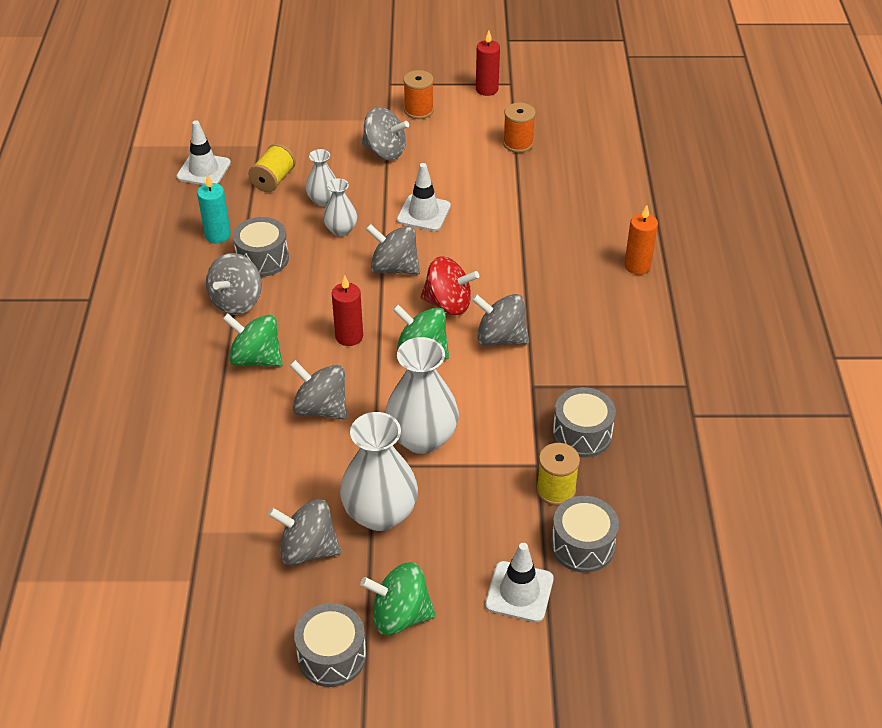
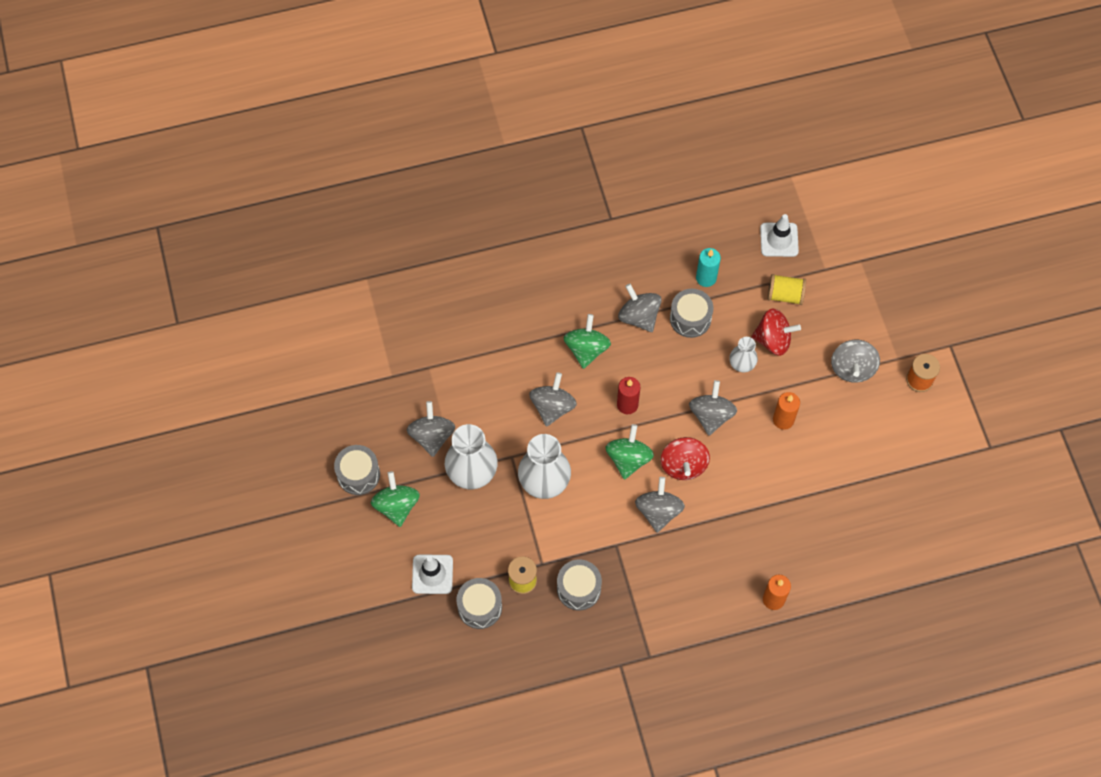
camera: 75 degrees right, 20 degrees up
grey spinning top [206,253,262,315] -> grey spinning top turned 45 degrees clockwise [618,284,662,332]
white vase [306,149,336,206] -> red spinning top [751,308,801,356]
white traffic cone [397,163,451,231] -> orange candle [773,392,800,430]
red candle [476,31,500,96] -> none
orange spool [503,103,536,153] -> none

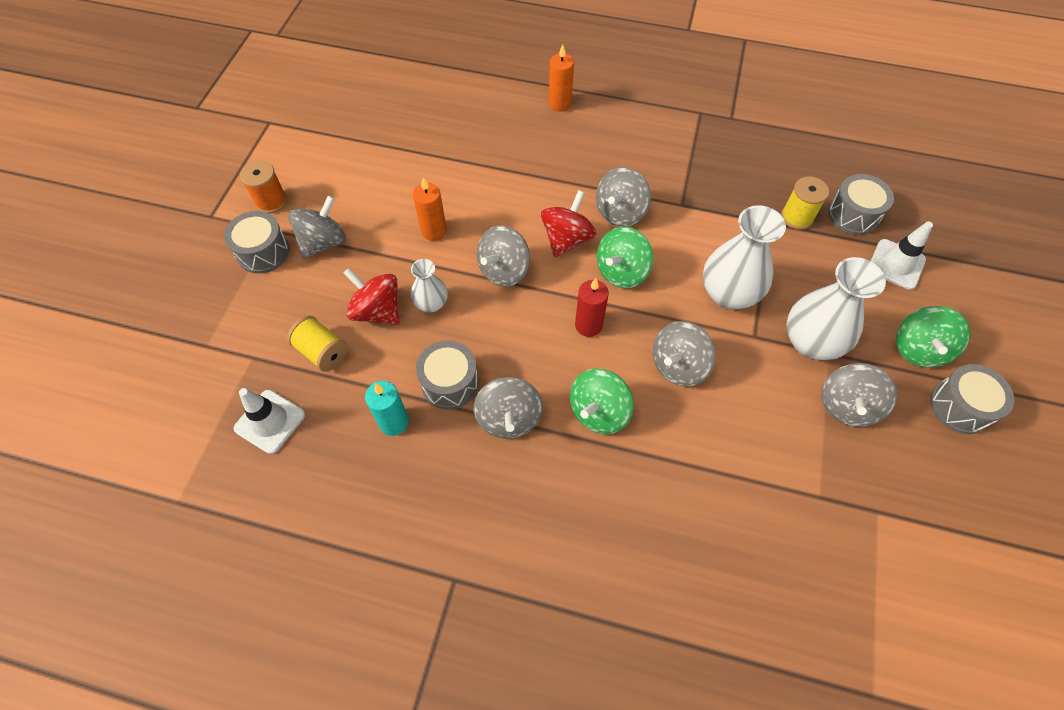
camera: 150 degrees left, 5 degrees down
grey drum [557,560,602,610] -> grey drum moved to [224,211,290,274]

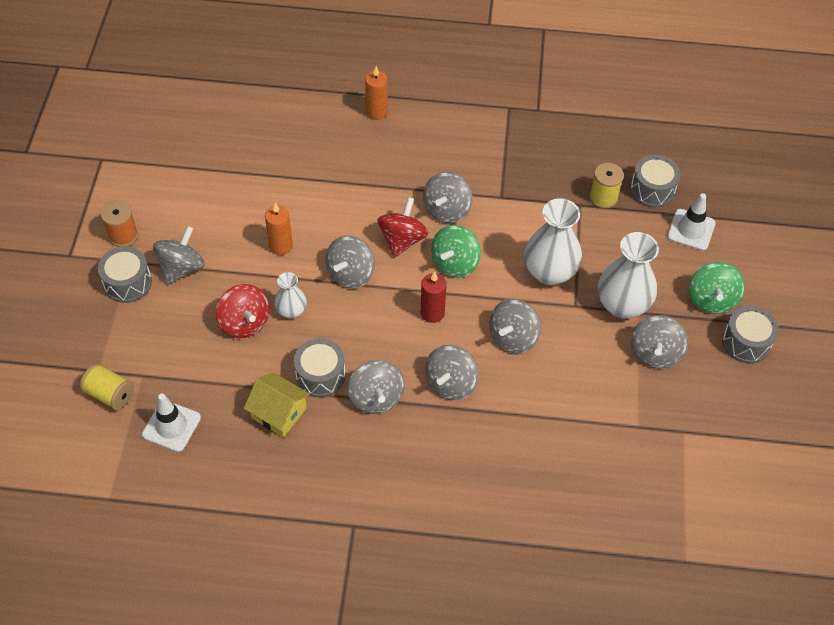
camera: 10 degrees left, 5 degrees down
yellow spool [287,316,348,372] -> yellow spool moved to [80,363,134,410]
red spinning top [344,268,400,325] -> red spinning top turned 150 degrees counterclockwise [216,284,270,338]
turquoise candle [365,381,409,436] -> yellow house [244,372,310,437]
green spinning top [570,369,634,434] -> grey spinning top [425,345,479,400]

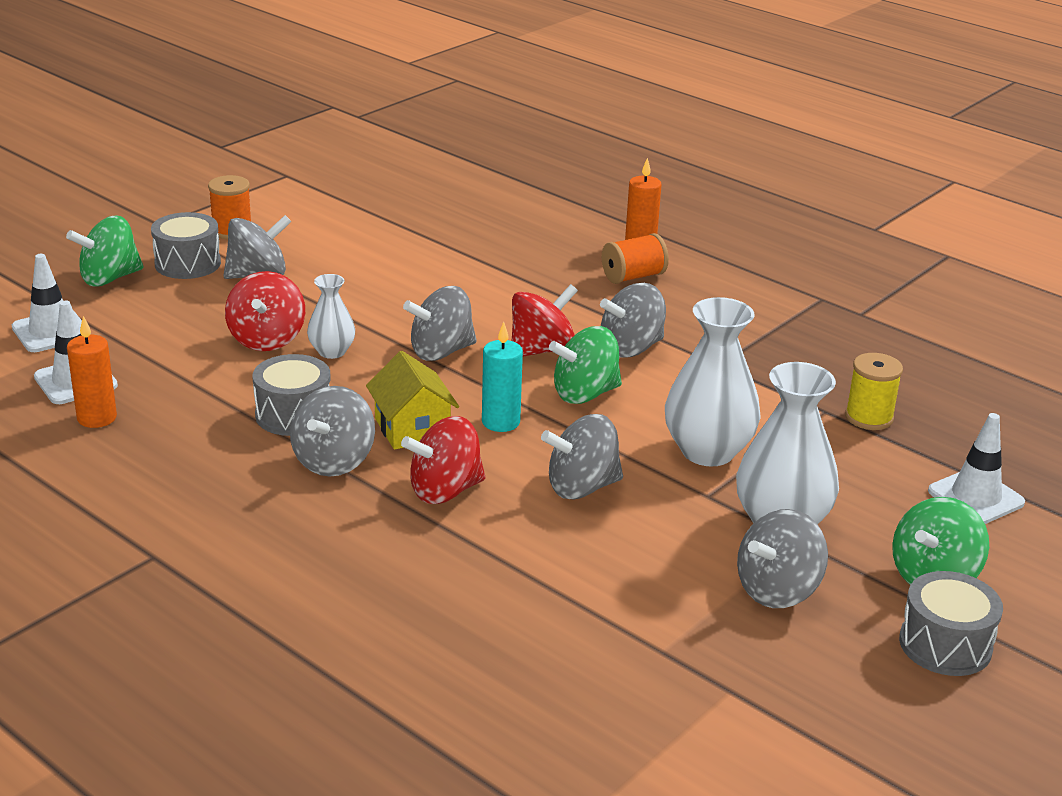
camera: 35 degrees right, 25 degrees down
yellow spool [80,363,134,410] -> white traffic cone [12,254,91,352]
yellow house [244,372,310,437] -> yellow house moved to [366,351,459,450]
orange candle [265,203,293,255] -> orange candle moved to [67,316,117,428]
red candle [421,272,447,323] -> turquoise candle [482,322,523,432]
grey spinning top [425,345,479,400] -> red spinning top [401,416,486,504]
grey drum [630,155,680,208] -> none
none -> green spinning top [66,215,144,287]
none -> orange spool [602,233,669,284]

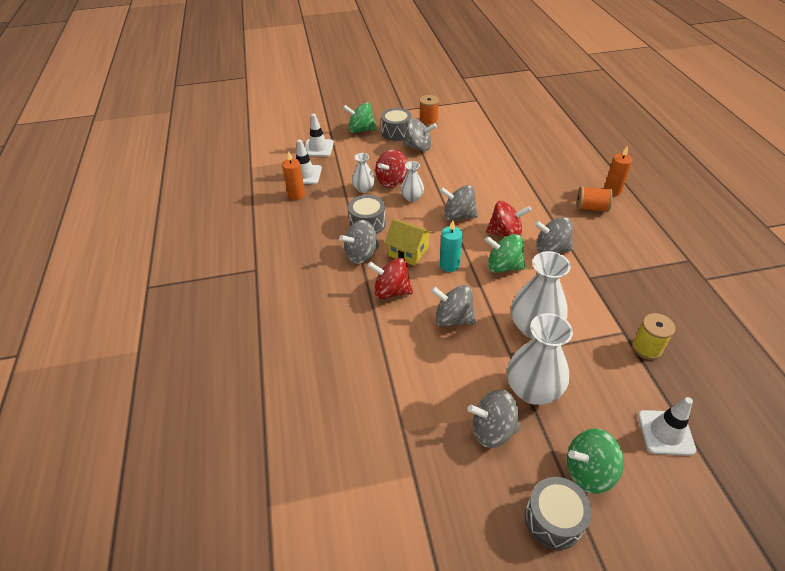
camera: 40 degrees right, 15 degrees up
yellow house [366,351,459,450] -> yellow house turned 75 degrees counterclockwise [384,219,432,266]
none -> white vase [352,153,375,193]

